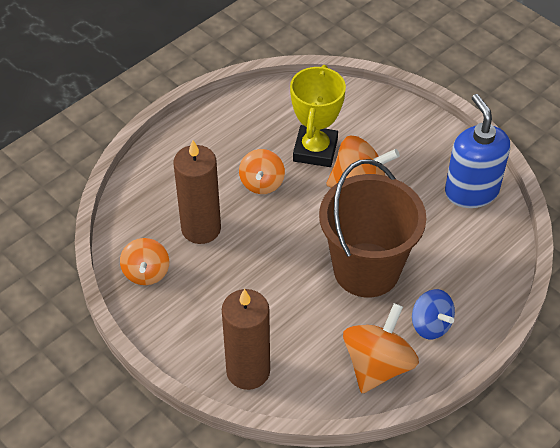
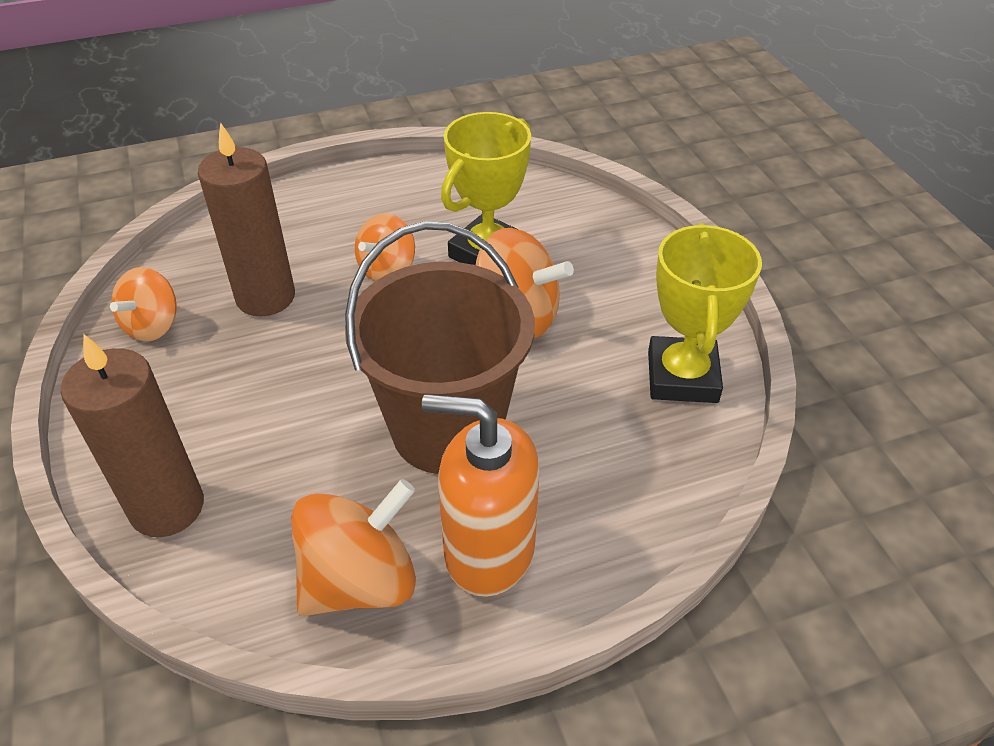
camera: 25 degrees right, 5 degrees down
blue spinning top [412,289,455,339] -> orange soap dispenser [422,394,540,597]
blue soap dispenser [445,94,510,208] -> yellow trophy [648,223,762,403]

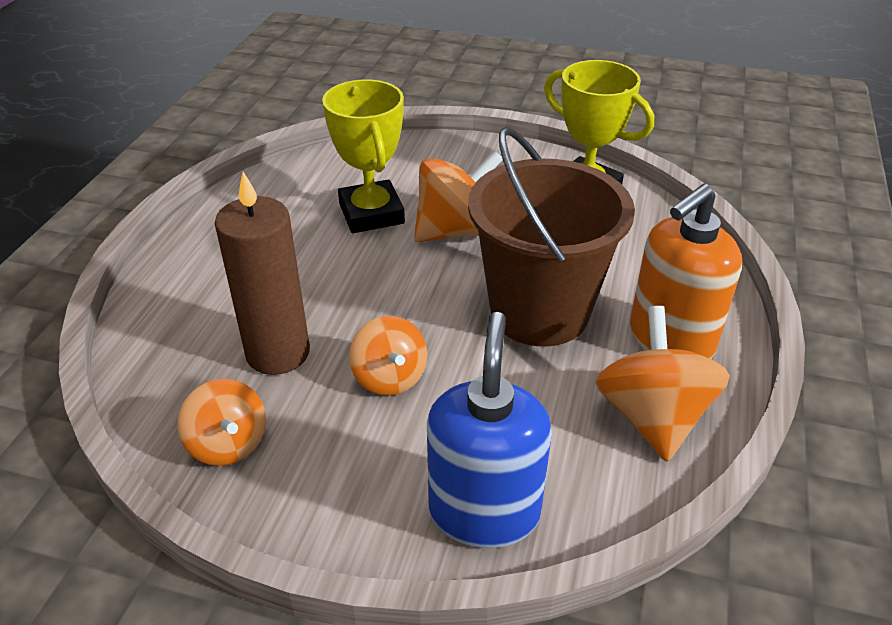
camera: 55 degrees left, 5 degrees down
brown candle [61,334,204,537] -> blue soap dispenser [427,312,552,548]
orange spinning top [355,213,415,281] -> orange spinning top moved to [349,316,427,396]

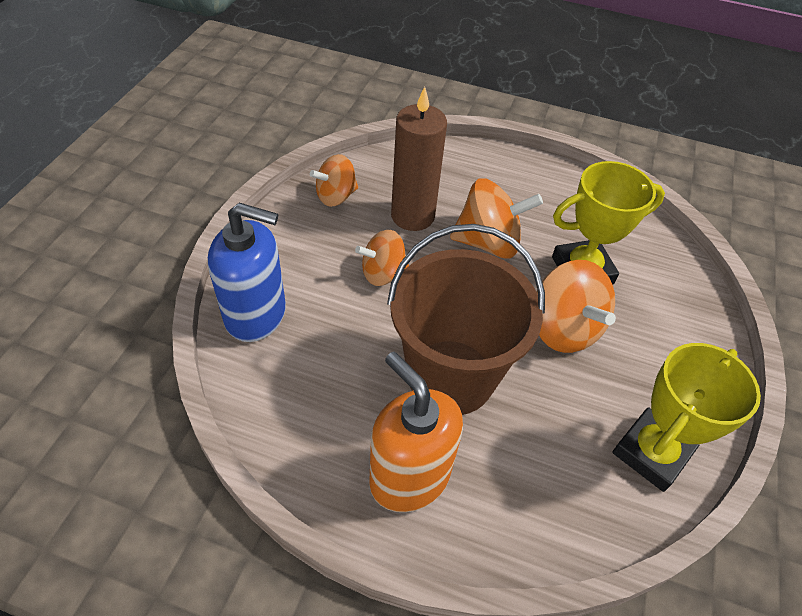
camera: 90 degrees right, 10 degrees up
orange spinning top [595,306,730,462] -> orange spinning top moved to [450,178,543,259]

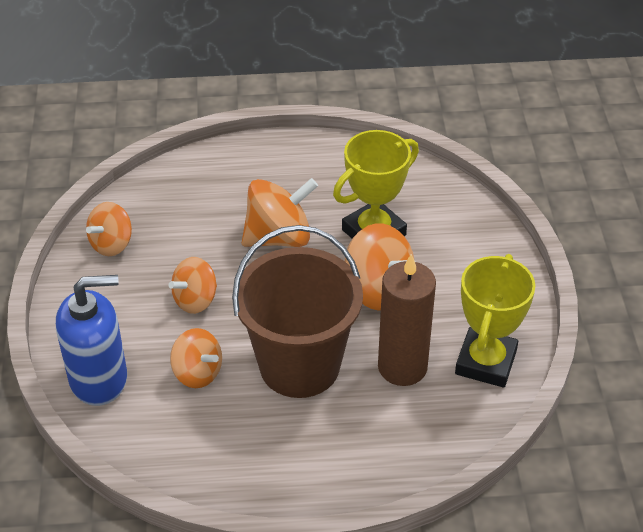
camera: 20 degrees left, 5 degrees down
orange soap dispenser [369,352,463,512] -> none
brown candle [391,87,447,231] -> brown candle moved to [378,254,436,386]
none -> orange spinning top [170,328,222,388]

